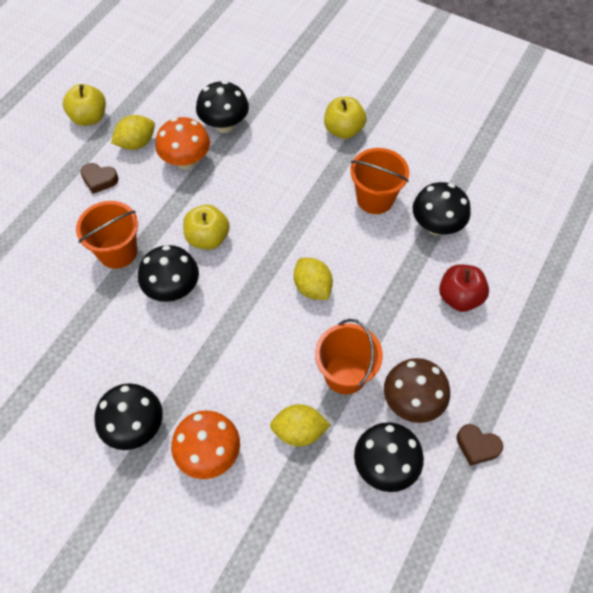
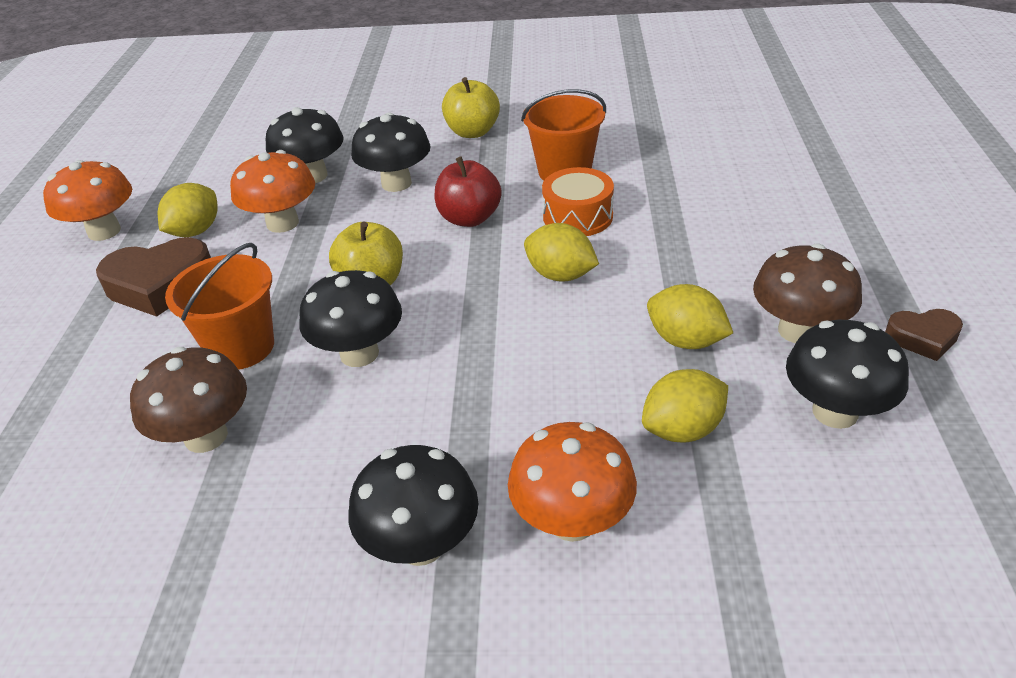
camera: 25 degrees left, 20 degrees down
yellow apple [63,84,106,126] -> orange mushroom [43,160,132,241]
brown heart [80,163,119,194] -> brown heart [96,237,211,317], size x1.78
orange bucket [315,319,383,394] -> yellow lemon [647,284,733,349]
black mushroom [413,182,471,235] -> black mushroom moved to [351,112,430,192]
red apple [439,265,489,312] -> red apple moved to [435,157,502,227]
none -> brown mushroom [130,347,247,453]
none -> orange drum [542,167,614,236]

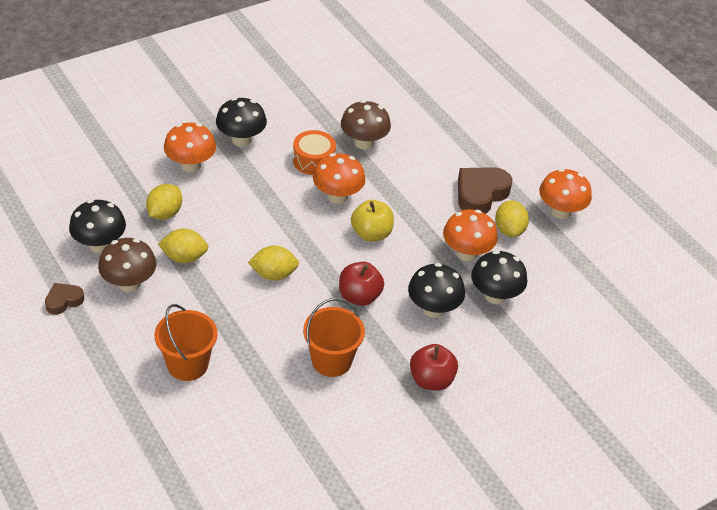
camera: 140 degrees right, 5 degrees up
orange bucket [165,243,274,370] -> orange bucket moved to [154,304,218,381]
black mushroom [300,270,402,367] -> orange mushroom [313,153,366,204]
yellow apple [442,77,500,138] -> red apple [410,344,458,391]
orange drum [542,167,614,236] -> orange drum moved to [293,130,336,175]

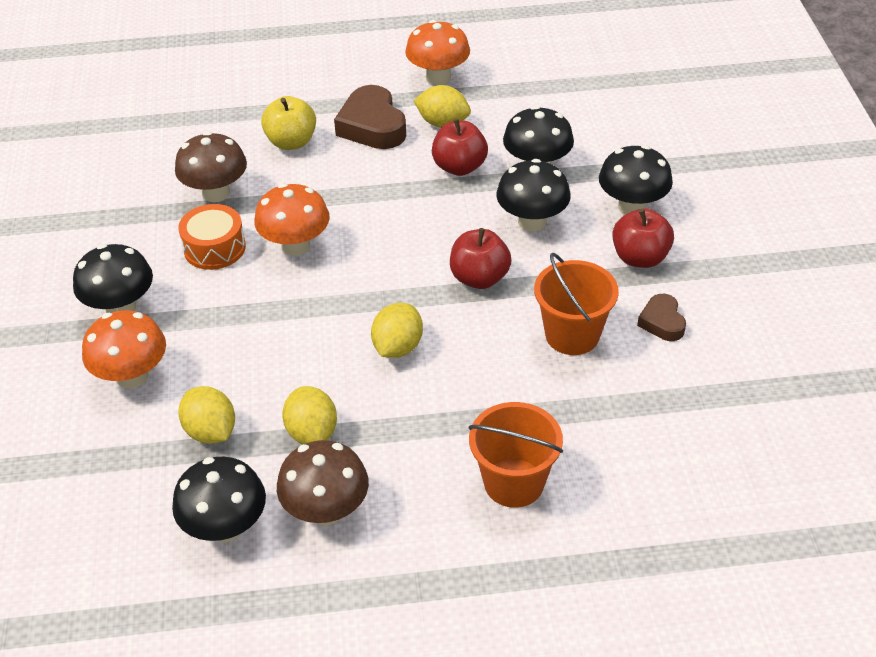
camera: 60 degrees left, 0 degrees up
brown heart [45,283,84,315] -> brown heart moved to [637,294,686,341]
yellow lemon [158,229,209,263] -> yellow lemon turned 45 degrees counterclockwise [282,386,337,444]
yellow apple [351,200,394,242] -> yellow apple moved to [261,96,316,150]
orange mushroom [443,209,498,261] -> red apple [432,119,488,176]
none -> black mushroom [599,145,673,215]

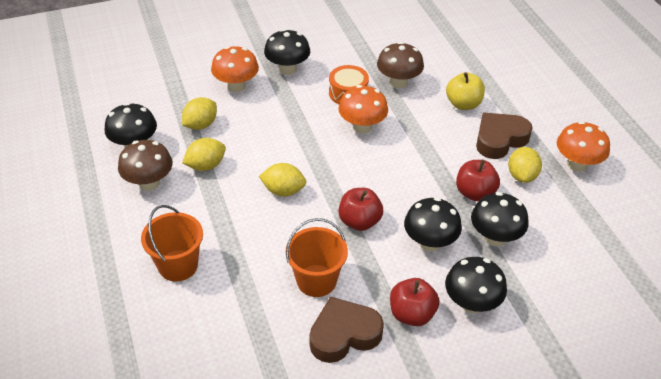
camera: 75 degrees right, 0 degrees up
brown heart [637,294,686,341] -> brown heart [310,297,384,363], size x1.78

